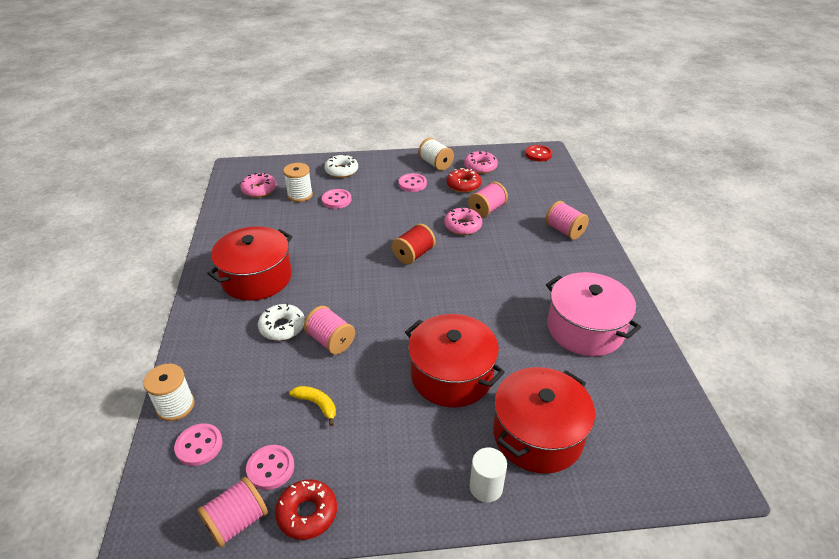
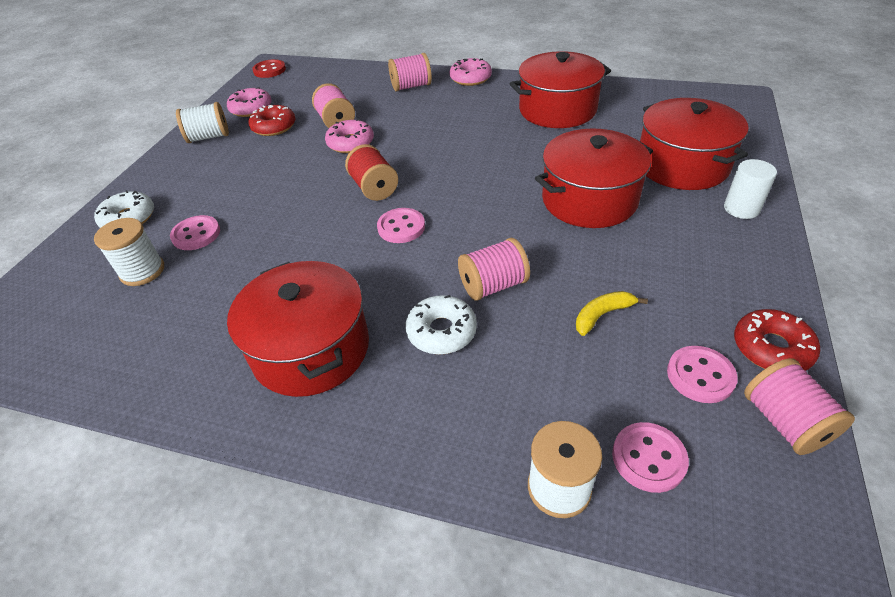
camera: 65 degrees left, 5 degrees up
pink donut [240,173,276,197] -> pink donut moved to [449,58,492,86]
pink button [398,173,427,192] -> pink button moved to [377,208,425,243]
pink pot [546,272,641,356] -> red pot [510,51,611,128]

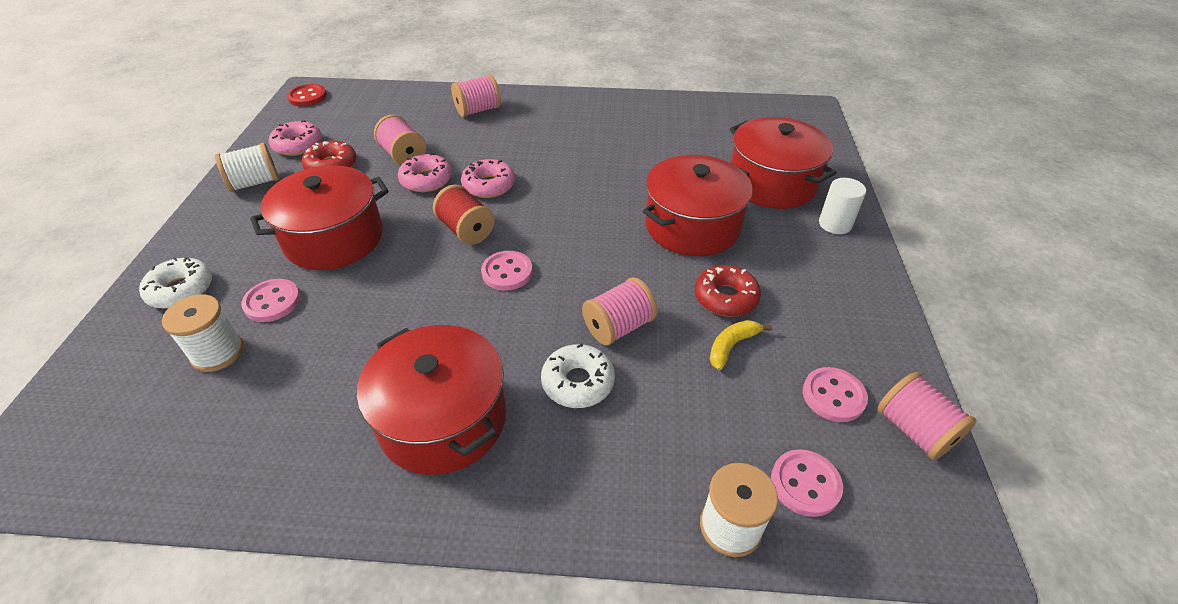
camera: 15 degrees left, 0 degrees up
pink donut [449,58,492,86] -> pink donut moved to [461,159,515,198]
red pot [510,51,611,128] -> red pot moved to [250,165,389,270]
red donut [734,309,820,371] -> red donut moved to [695,265,761,317]

